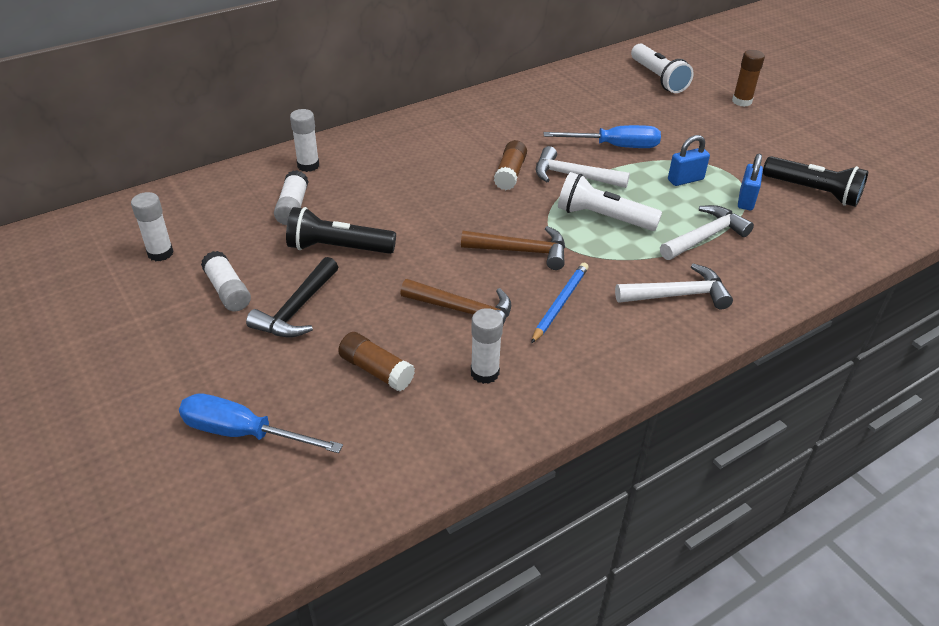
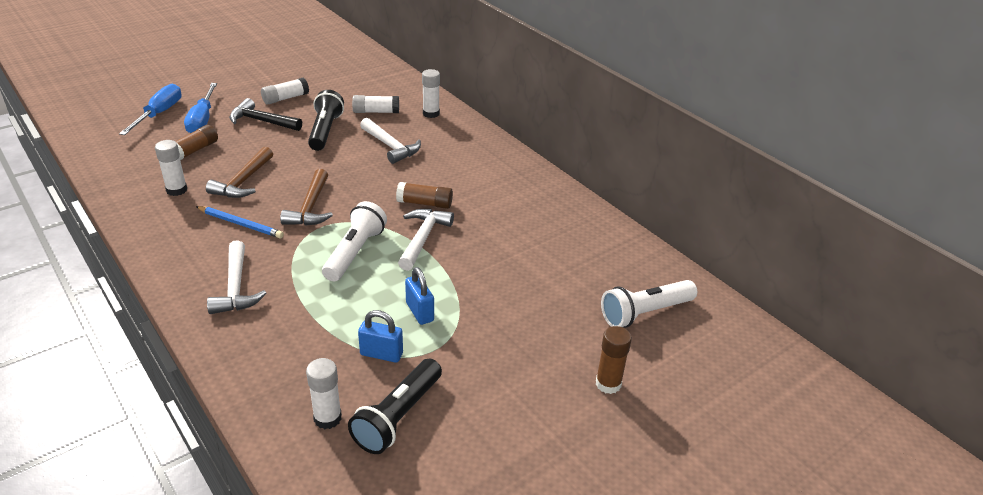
camera: 85 degrees right, 5 degrees down
white glue stick [131,192,174,261] -> white glue stick moved to [306,358,342,429]
blue screwdriver [544,125,661,148] -> blue screwdriver moved to [184,83,217,133]
white hammer [660,205,754,260] -> white hammer moved to [360,118,421,164]

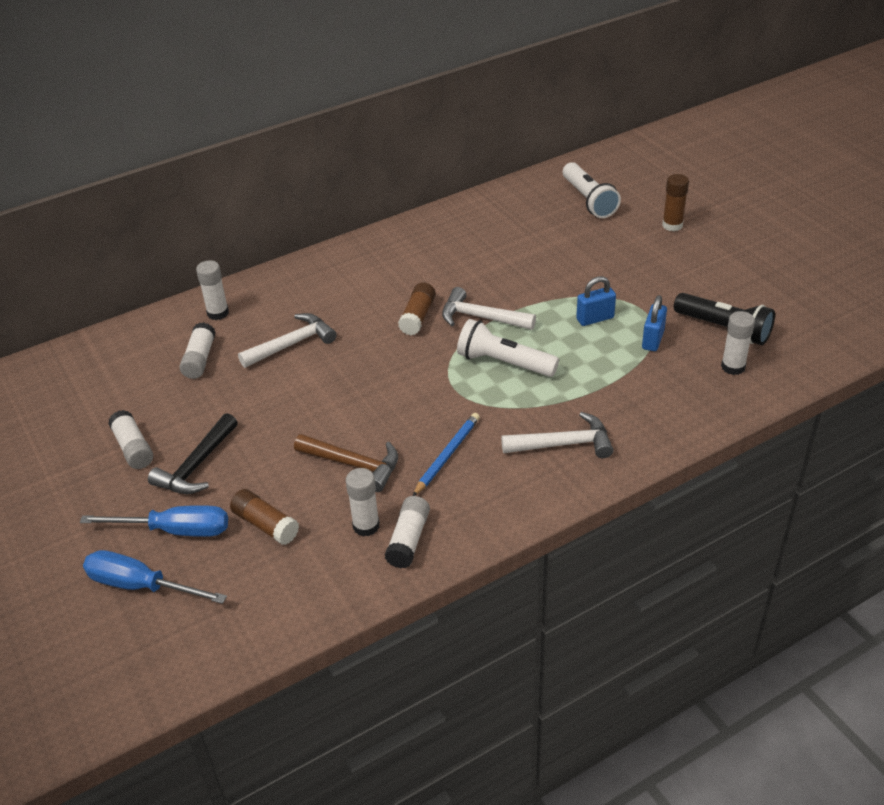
camera: 80 degrees left, 5 degrees up
brown hammer [280,169,333,226] -> none
black flashlight [308,90,344,151] -> none
none -> white glue stick [385,496,430,568]

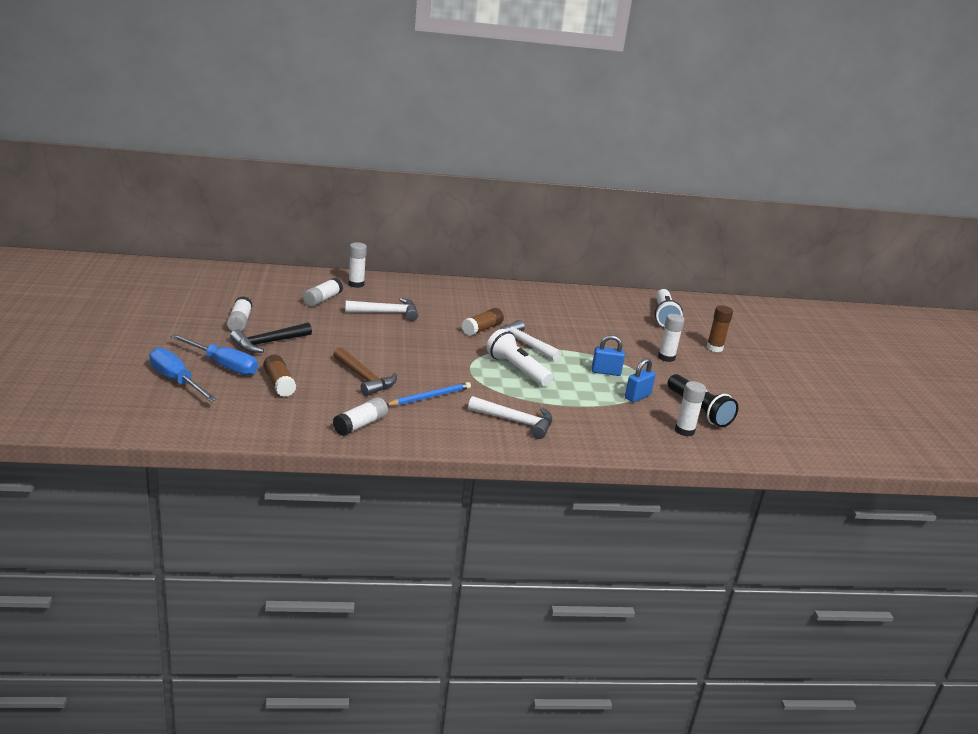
camera: 20 degrees right, 15 degrees down
white glue stick [346,468,380,537] -> white glue stick moved to [658,314,685,362]

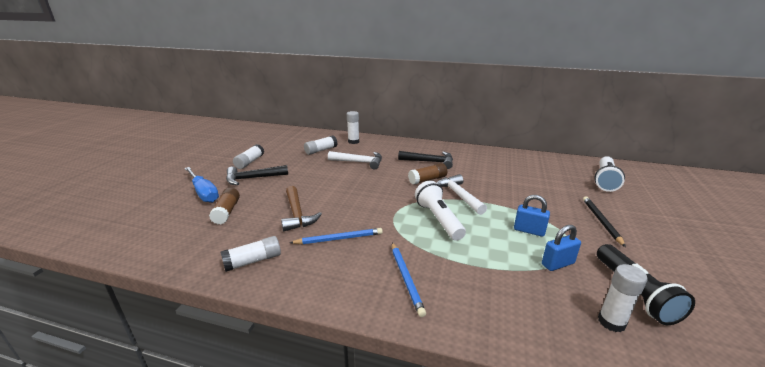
camera: 25 degrees right, 0 degrees up
blue screwdriver [149,347,217,402] -> none
white hammer [468,396,552,439] -> blue pencil [392,243,426,317]
white glue stick [658,314,685,362] -> black pencil [583,196,626,247]
brown glue stick [707,305,733,352] -> none
none -> black hammer [398,151,453,169]

